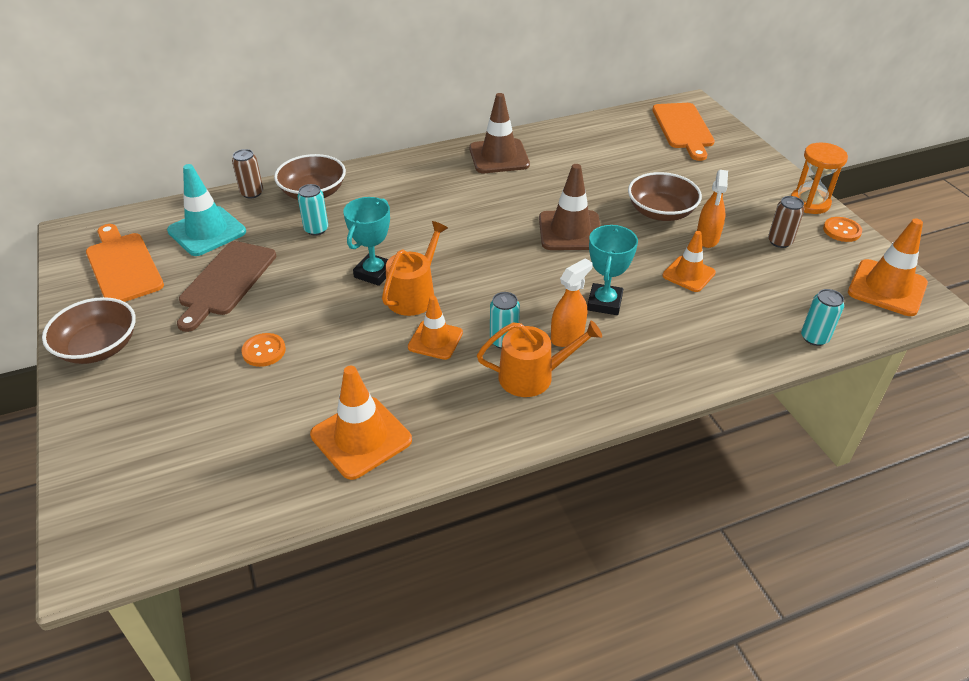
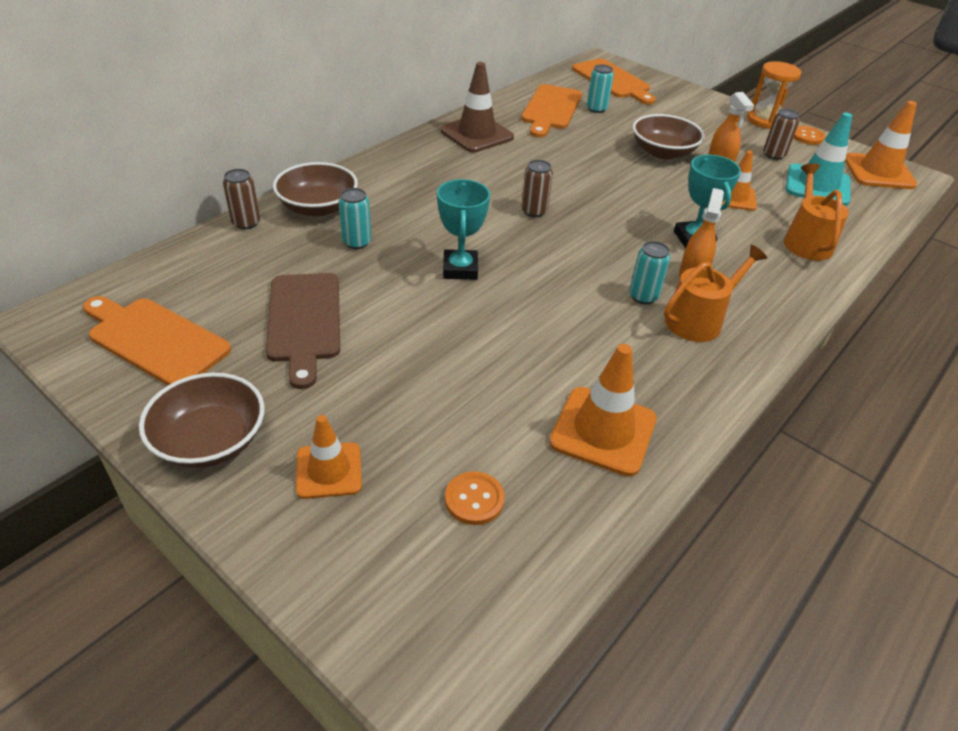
camera: 30 degrees left, 0 degrees up
turquoise traffic cone [167,164,246,256] -> turquoise traffic cone moved to [786,112,852,206]
orange button [241,333,286,367] -> orange button moved to [445,471,505,525]
orange watering can [382,221,448,316] -> orange watering can moved to [784,164,849,260]
orange traffic cone [408,296,463,360] -> orange traffic cone moved to [296,415,362,499]
brown traffic cone [539,164,601,250] -> none
turquoise can [801,289,844,346] -> turquoise can moved to [587,64,614,113]
none -> orange cutting board [521,84,582,137]
none -> brown can [521,160,553,217]

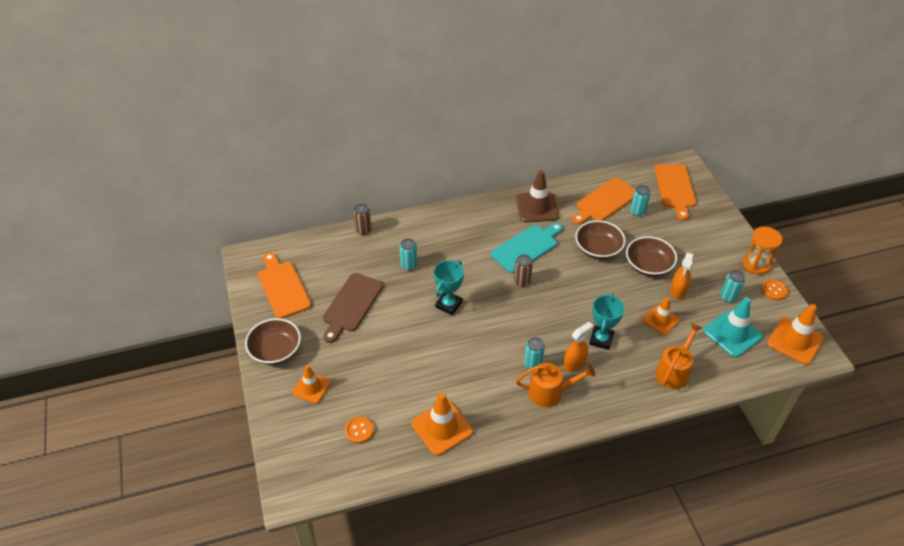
camera: 35 degrees right, 5 degrees up
brown bowl [273,162,358,216] -> brown bowl moved to [575,220,626,260]
brown can [763,109,800,160] -> turquoise can [720,270,745,303]
none -> turquoise cutting board [491,223,563,273]

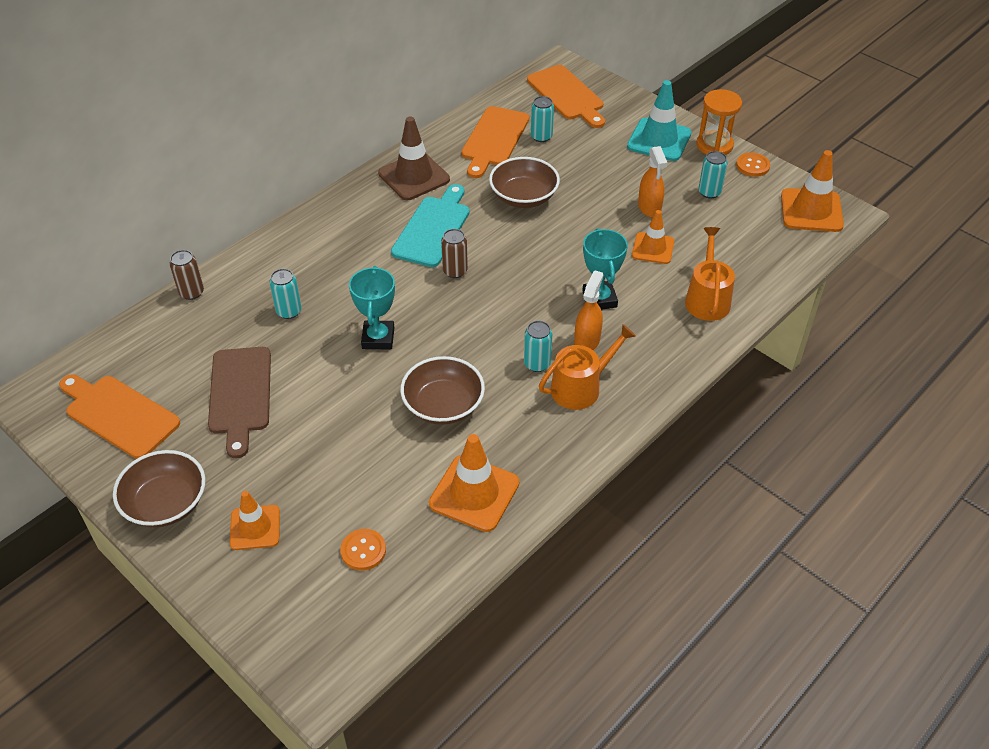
camera: 30 degrees left, 0 degrees up
brown bowl [626,236,677,277] -> brown bowl moved to [400,356,485,425]
turquoise traffic cone [704,297,763,357] -> turquoise traffic cone moved to [627,80,691,161]

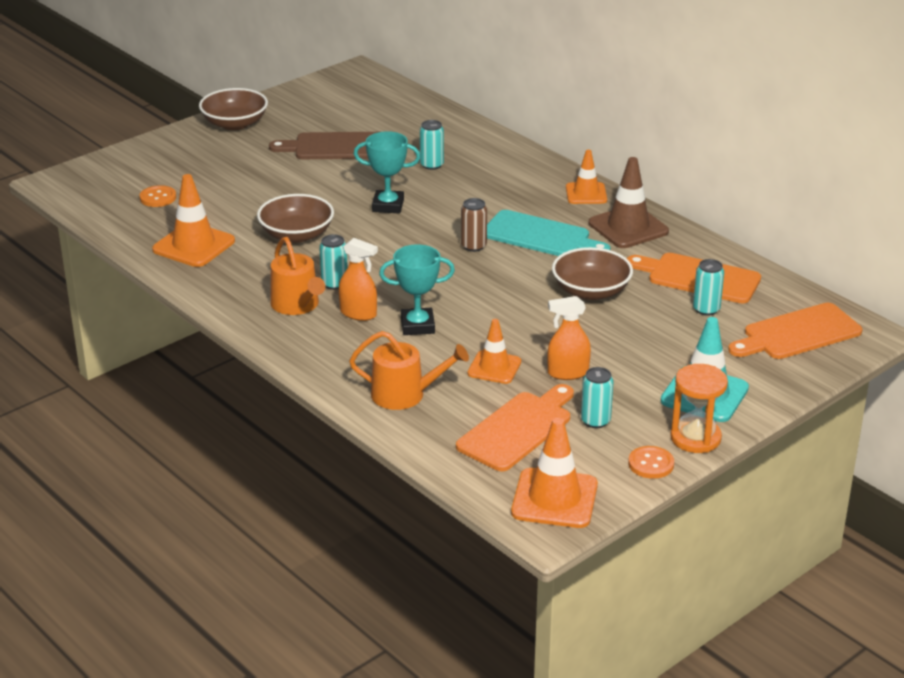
camera: 95 degrees right, 15 degrees down
orange cutting board [59,375,180,459] -> orange cutting board moved to [456,384,574,471]
brown can [169,250,204,300] -> none
orange traffic cone [230,491,280,550] -> orange traffic cone moved to [566,150,607,204]

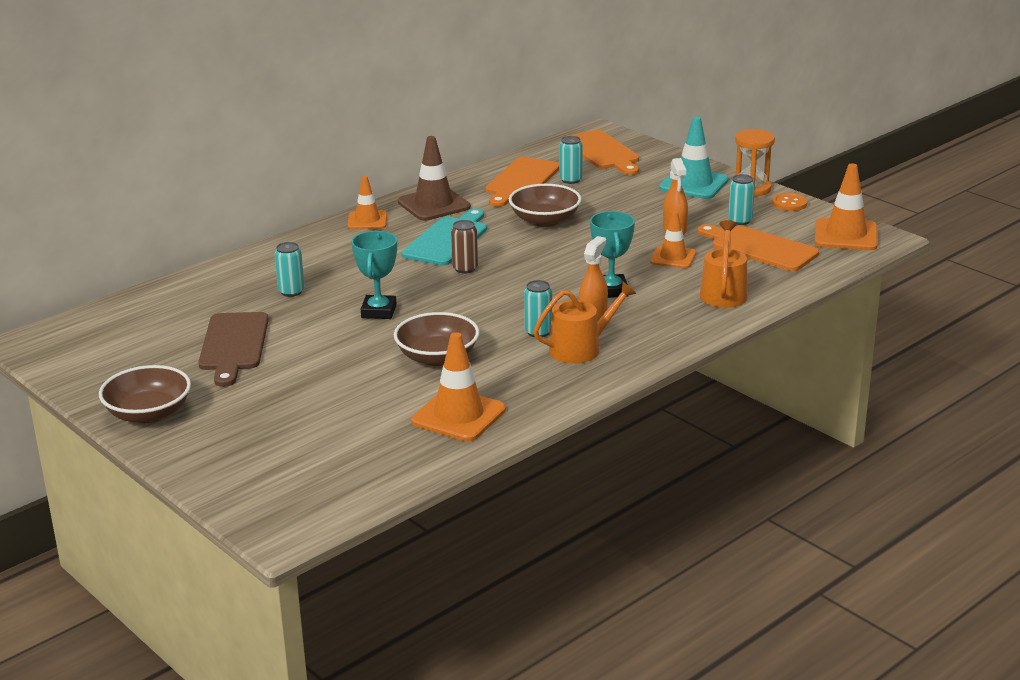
camera: 90 degrees left, 5 degrees down
orange button [140,185,176,207] -> none

